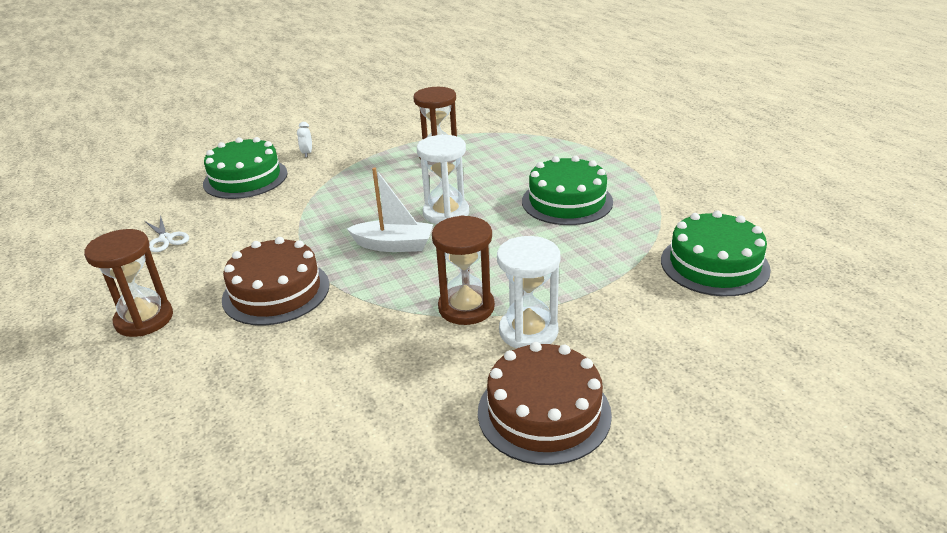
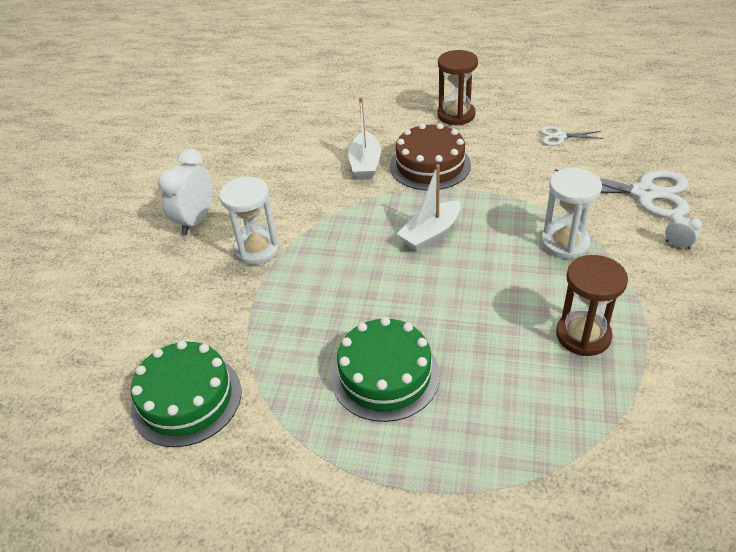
camera: 130 degrees right, 10 degrees up
green cake [203,137,288,199] -> white scissors [555,169,689,218]
white hourglass [417,135,469,224] -> white hourglass moved to [541,168,602,259]
brown hourglass [432,215,495,325] -> none
brown cake [478,342,612,465] -> white clock [158,149,213,235]
none -> white boat [348,97,381,180]

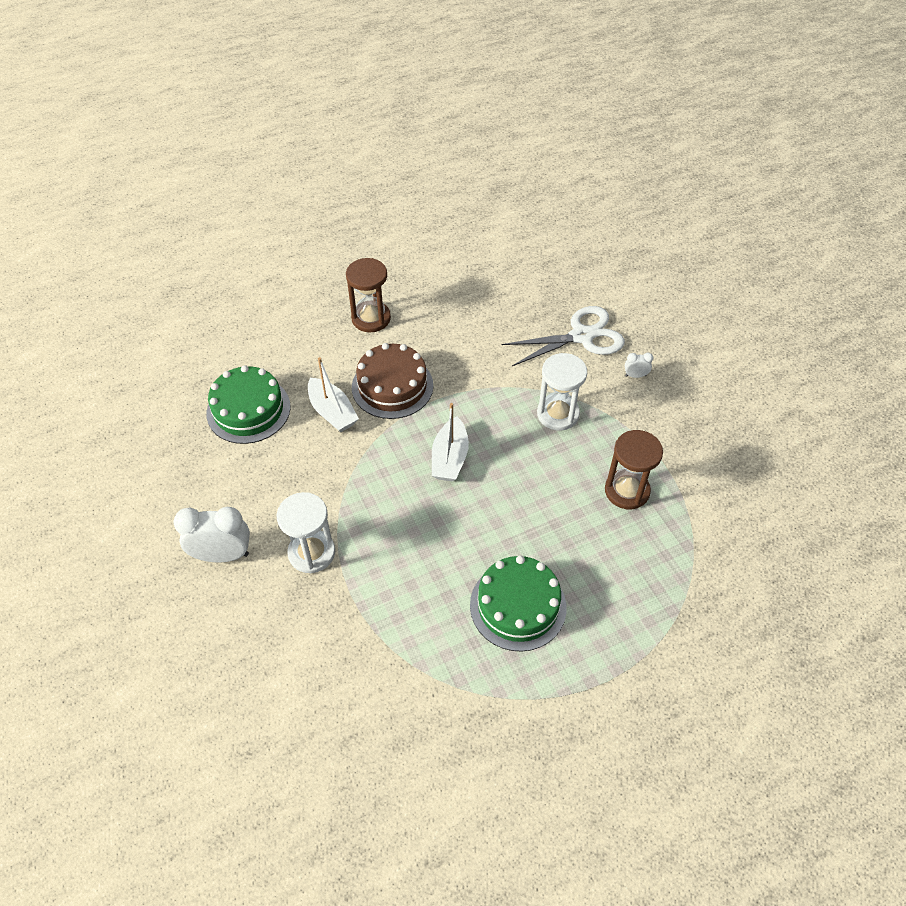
camera: 40 degrees left, 10 degrees up
green cake [131,341,242,447] -> green cake moved to [206,365,291,444]
white clock [158,149,213,235] -> white clock turned 105 degrees clockwise [174,507,250,562]
white scissors [540,126,604,146] -> none

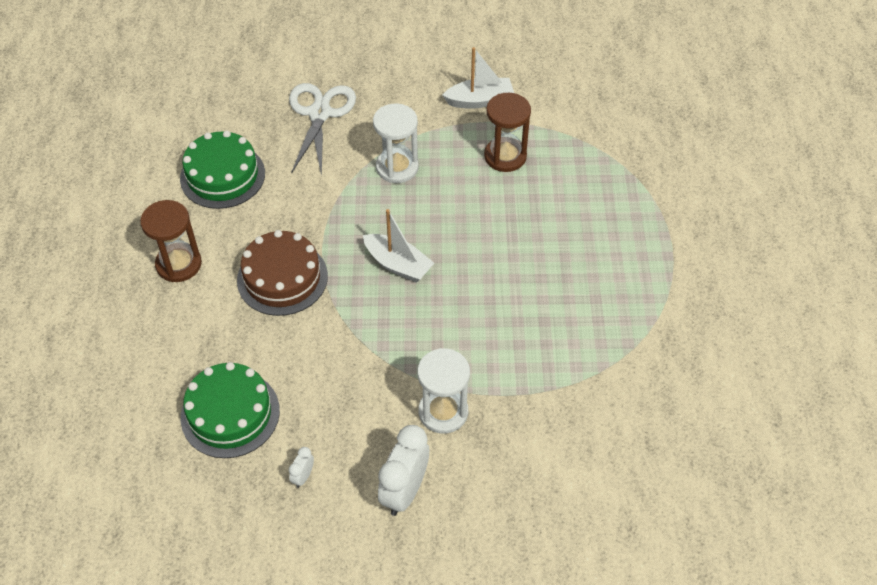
camera: 65 degrees left, 0 degrees up
white boat [308,357,359,433] -> white boat moved to [442,47,514,109]
green cake [470,556,566,652] -> green cake moved to [180,131,265,209]
white clock [625,353,653,378] -> white clock moved to [289,447,314,488]

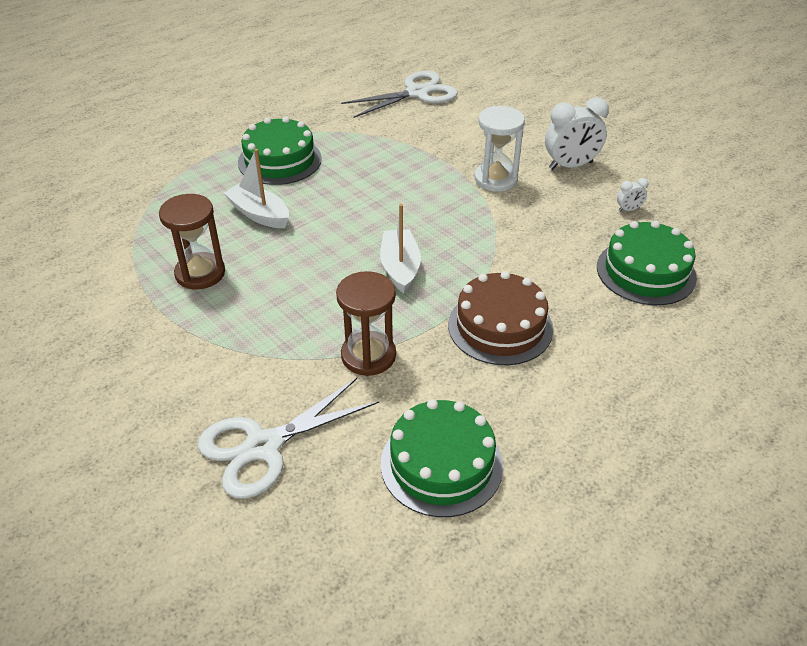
camera: 130 degrees left, 10 degrees down
brown hourglass [140,200,202,282] -> brown hourglass moved to [336,271,396,376]
white hourglass [373,104,419,183] -> none
white boat [442,47,514,109] -> white boat moved to [224,149,289,228]
none -> green cake [238,117,322,185]
none -> white scissors [341,71,458,118]

